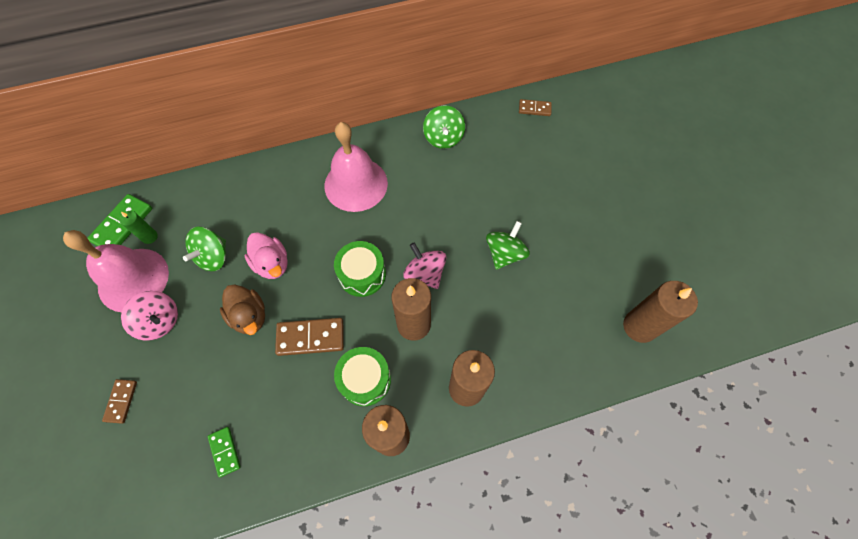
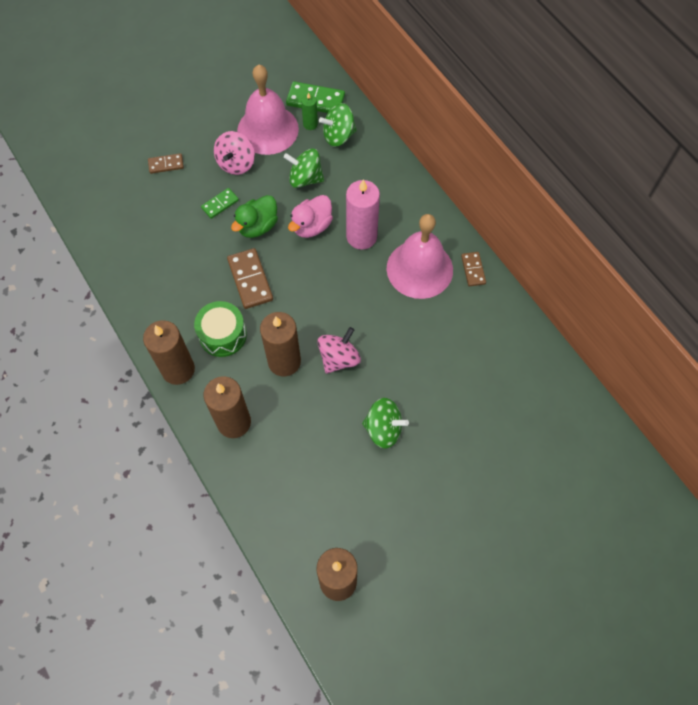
camera: 75 degrees right, 0 degrees up
green domino [208,427,241,477] -> green domino moved to [201,188,239,219]
brown duck [220,284,265,335] -> green duck [231,195,278,238]
green drum [334,241,386,297] -> none
green spinning top [423,105,465,149] -> green spinning top moved to [319,103,357,147]
brown domino [519,99,552,116] -> brown domino moved to [461,252,486,286]
none -> pink candle [346,179,380,250]

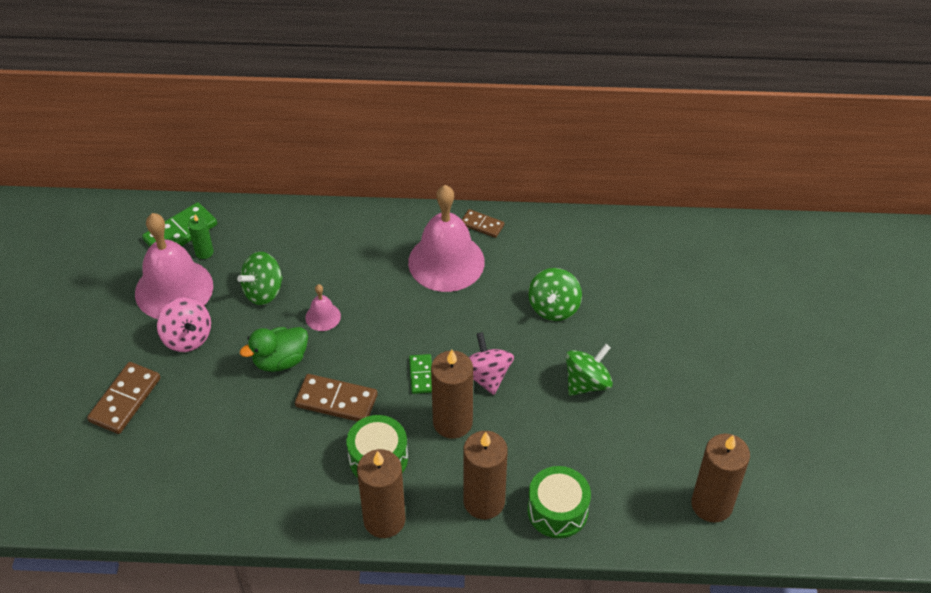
camera: 55 degrees left, 15 degrees down
brown domino [148,153,184,174] -> brown domino [87,362,160,434], size x1.67
green domino [201,188,239,219] -> green domino moved to [409,354,432,394]
green duck [231,195,278,238] -> green duck turned 75 degrees clockwise [240,327,308,372]
pink duck [288,195,333,238] -> pink bell [305,284,341,331]
green spinning top [319,103,357,147] -> green spinning top moved to [528,268,582,321]
pink candle [346,179,380,250] -> none
none -> green drum [527,466,591,538]

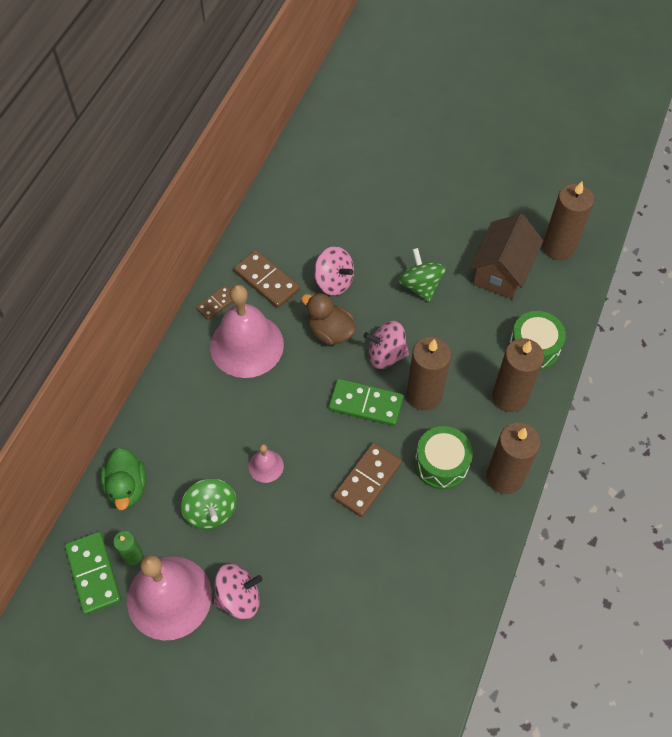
camera: 70 degrees left, 10 degrees up
brown domino [87,362,160,434] -> brown domino moved to [234,250,300,308]
green duck [240,327,308,372] -> green duck moved to [101,448,146,510]
green domino [409,354,432,394] -> green domino [329,379,403,426], size x1.67
green spinning top [528,268,582,321] -> pink spinning top [314,246,354,296]
none -> brown duck [301,293,356,345]
none -> brown house [470,214,543,299]

